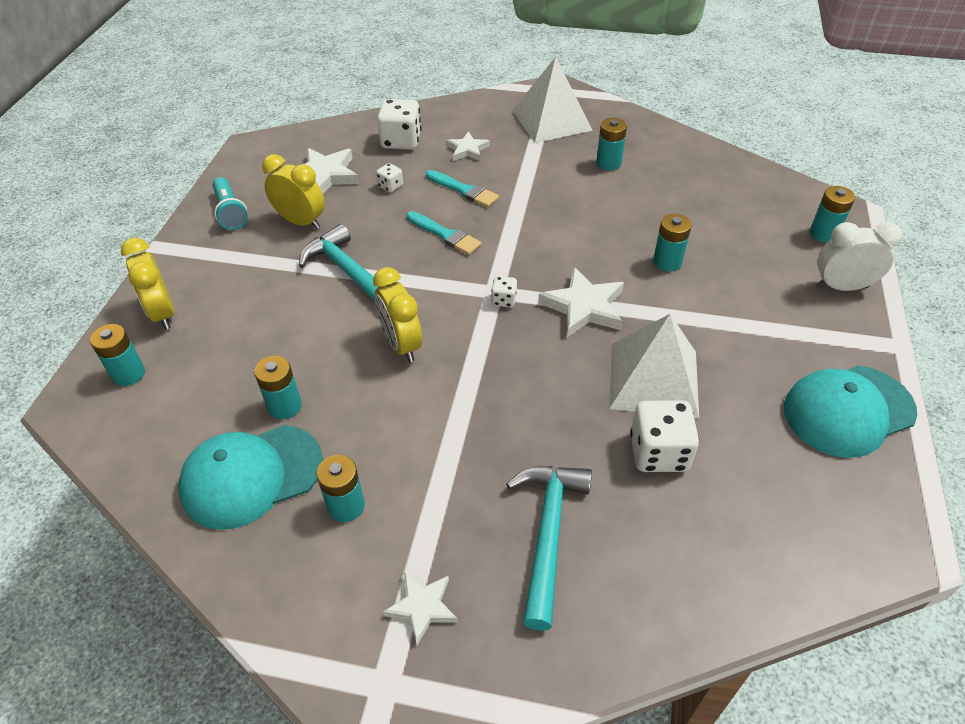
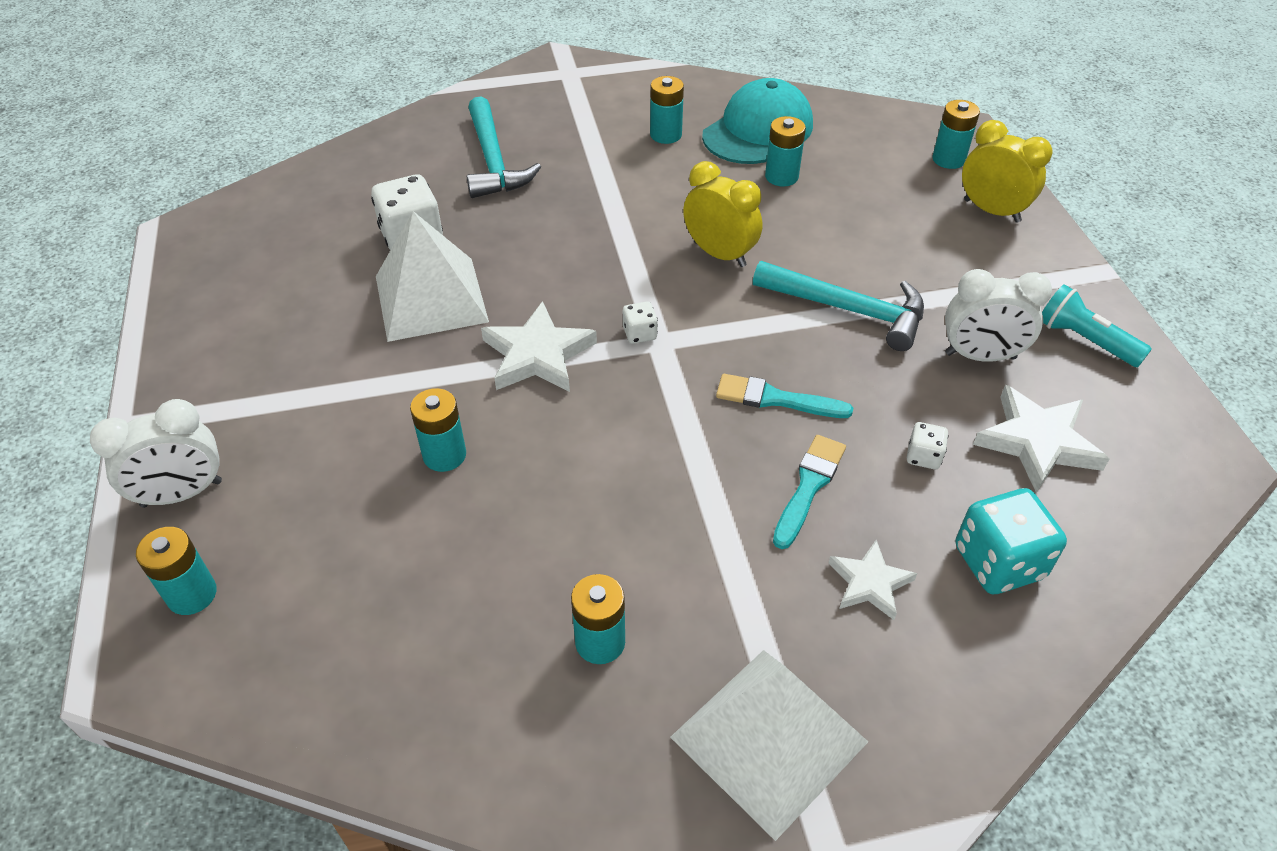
camera: 155 degrees right, 0 degrees up
yellow clock [262,154,325,229] -> white clock [945,269,1052,362]
white dice [377,99,421,150] -> turquoise dice [956,488,1067,594]
white star [383,572,458,645] -> none
turquoise brush [426,170,499,207] -> turquoise brush turned 105 degrees clockwise [773,435,846,549]
turquoise cap [784,366,917,458] -> none

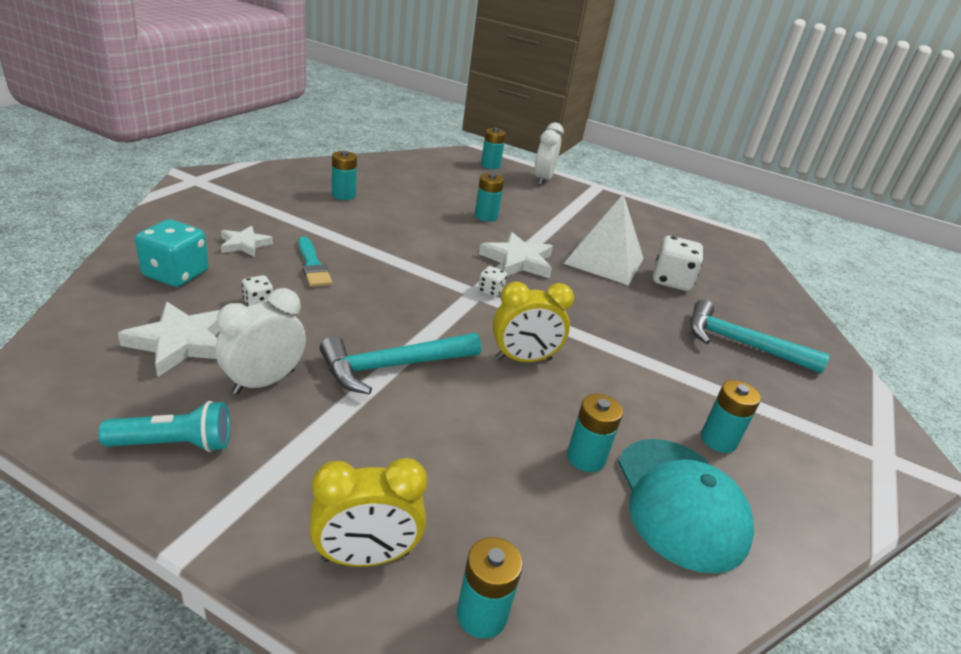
camera: 125 degrees right, 15 degrees down
white pyramid [670,650,868,841] -> none
turquoise brush [716,374,853,418] -> none

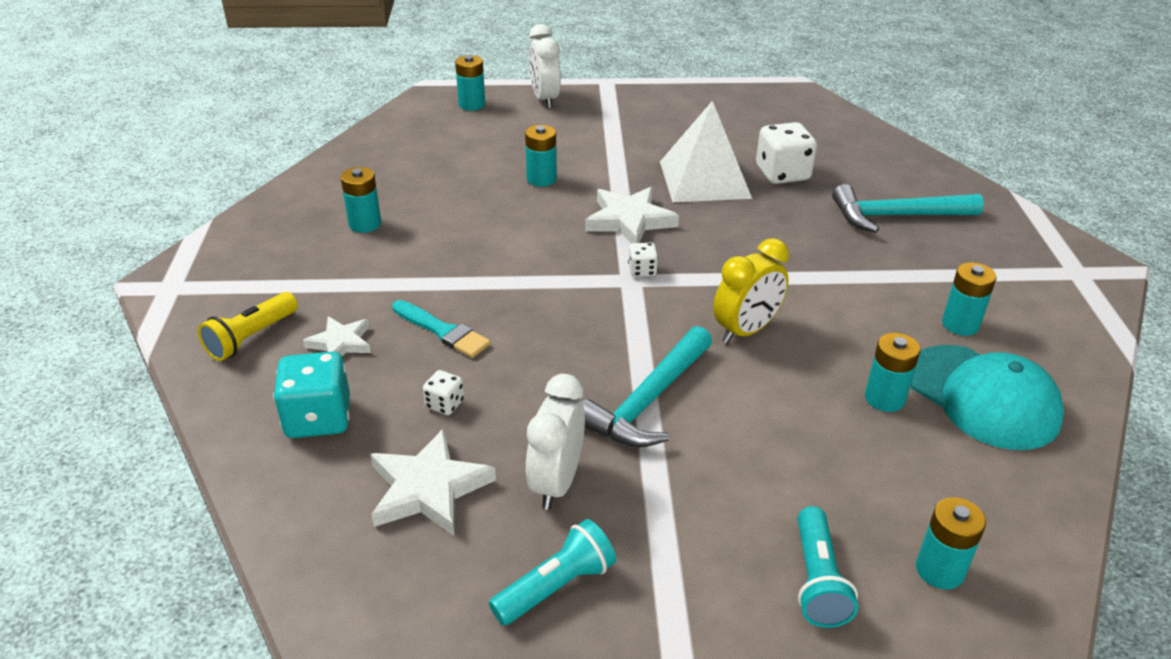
camera: 25 degrees left, 5 degrees up
yellow clock [310,458,427,567] -> turquoise flashlight [798,506,858,628]
none -> yellow flashlight [198,292,298,361]

